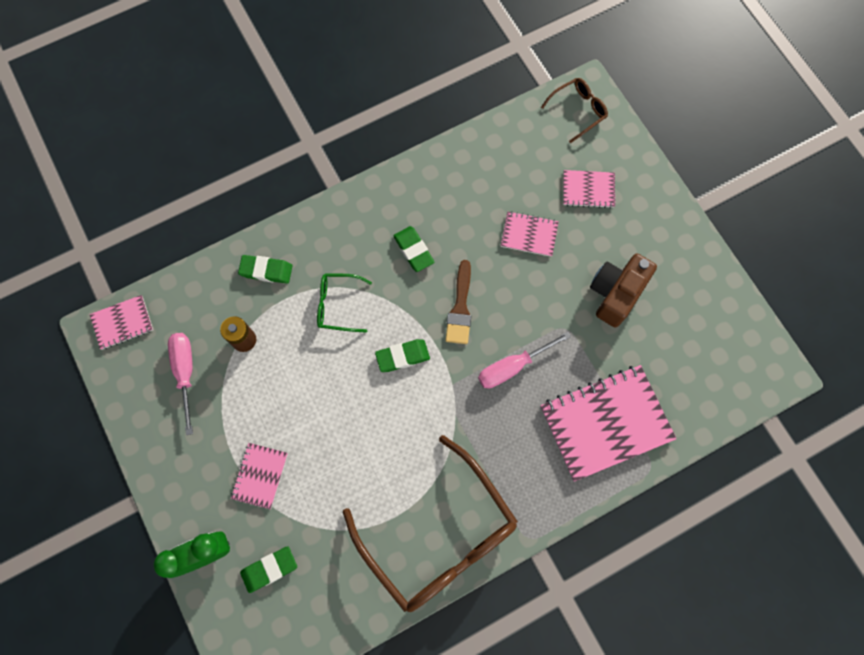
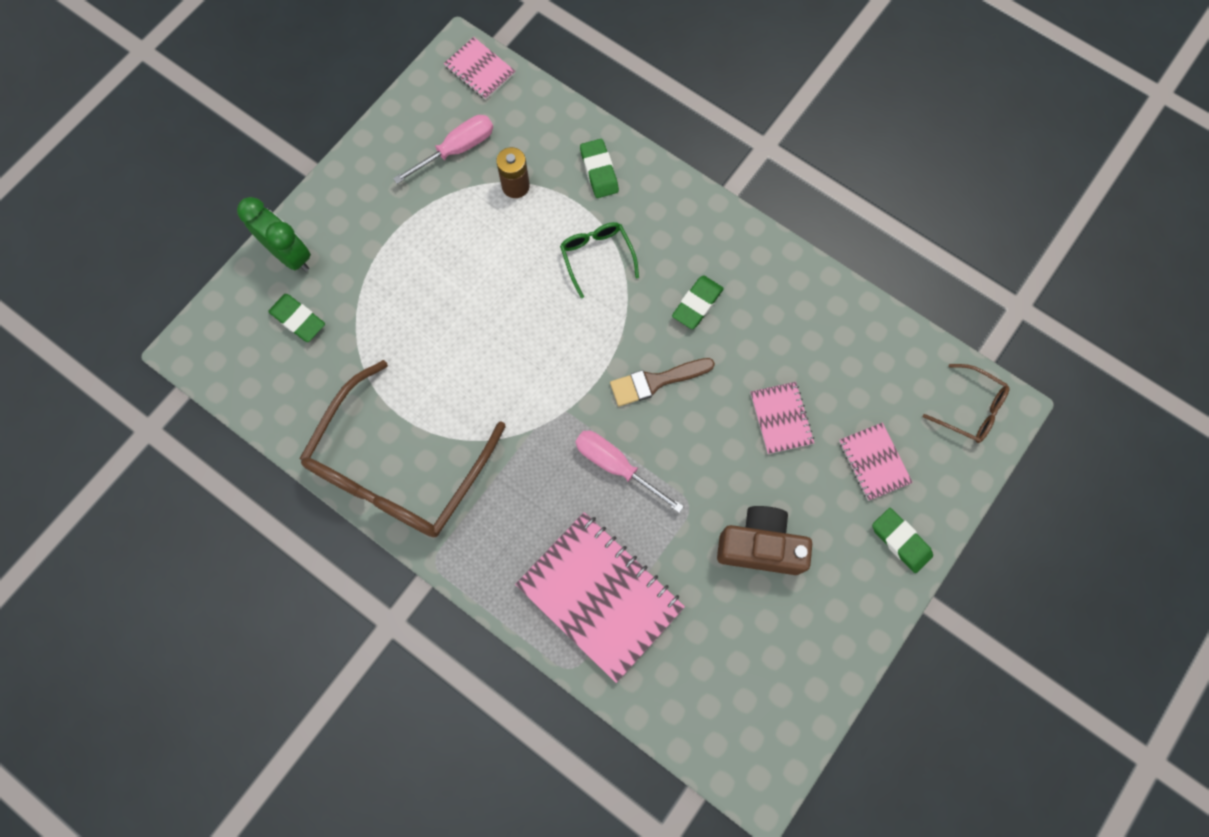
camera: 65 degrees right, 0 degrees up
pink notebook [231,443,288,509] -> none
green eraser [375,339,430,372] -> green eraser moved to [872,508,933,573]

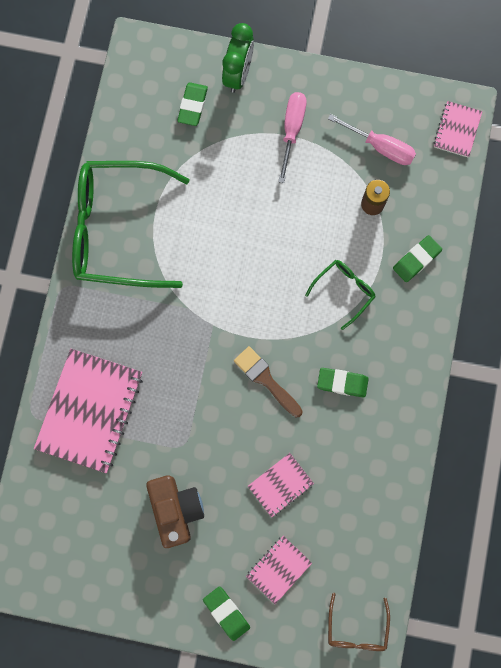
camera: 65 degrees right, 5 degrees up
brown glasses [299,360,506,538] -> green glasses [72,161,190,288]
pink screwdriver [575,431,684,513] -> pink screwdriver moved to [278,92,307,183]
green eraser [872,508,933,573] -> green eraser turned 60 degrees counterclockwise [203,587,250,641]

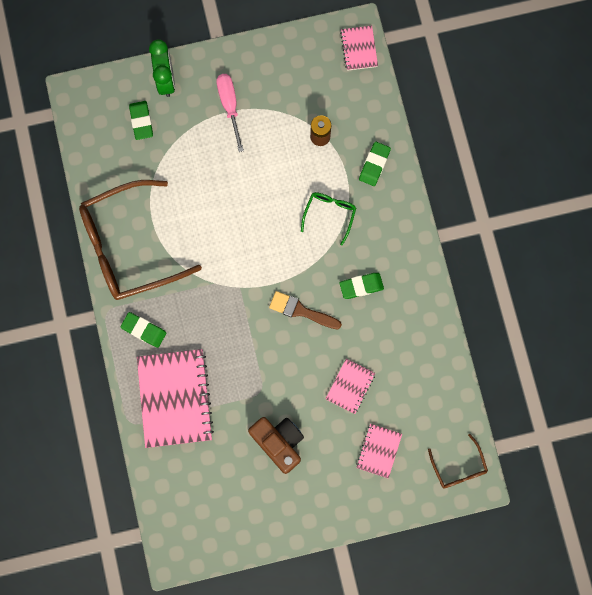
camera: 25 degrees left, 0 degrees up
green glasses [72,161,190,288] -> brown glasses [79,180,202,300]
green eraser [203,587,250,641] -> green eraser moved to [120,312,166,348]
pink screwdriver [328,114,416,165] -> none

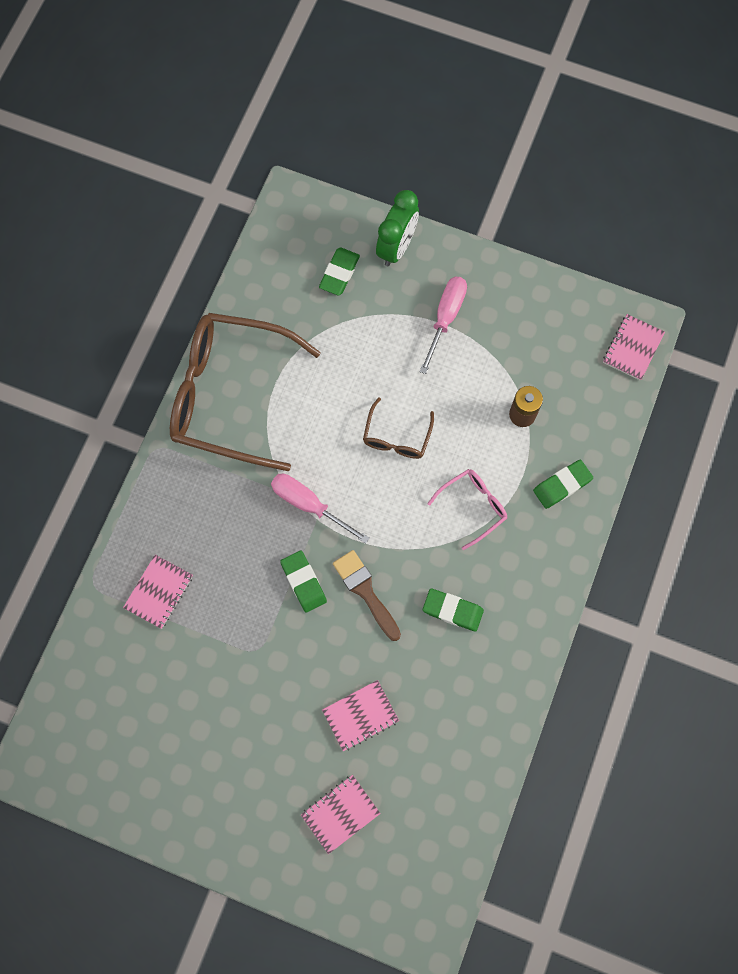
camera: 35 degrees right, 5 degrees down
green eraser [120,312,166,348] -> green eraser moved to [280,550,327,613]
pink notebook [137,349,214,448] -> pink notebook [123,555,193,629], size x0.50
brown camera [248,417,304,474] -> none
green glasses [301,192,356,245] -> pink glasses [428,469,507,550]
brown glasses [428,434,488,488] -> brown glasses moved to [363,397,434,459]
none -> pink screwdriver [271,474,369,544]

